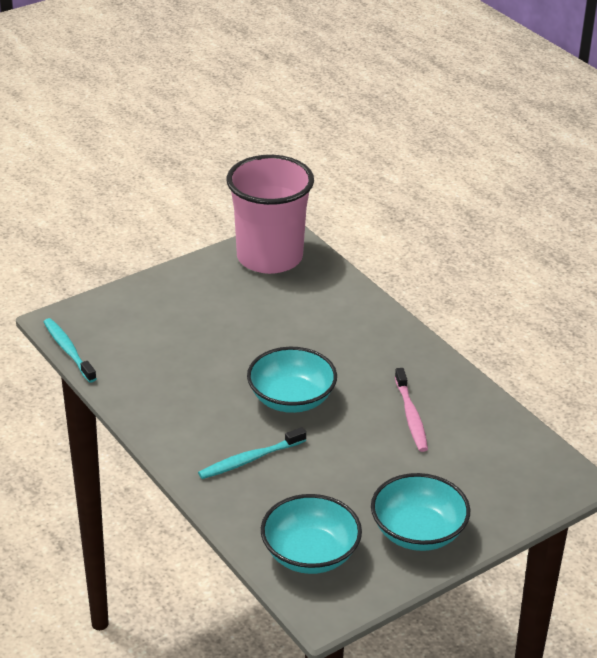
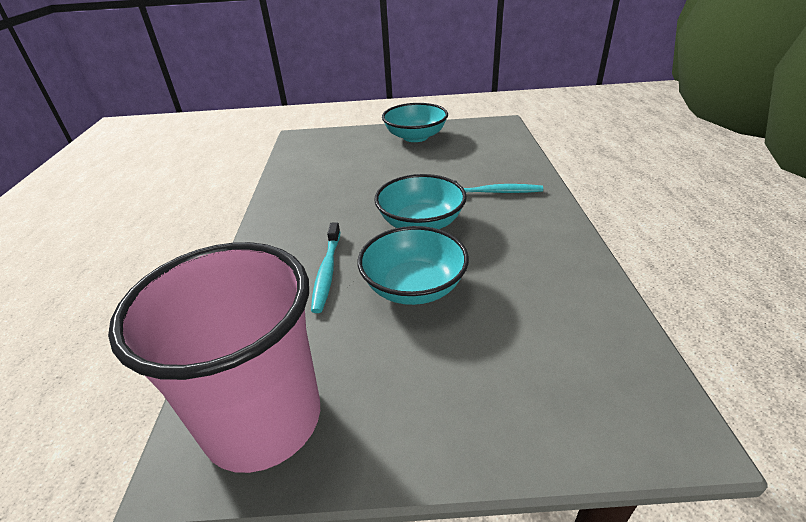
camera: 145 degrees left, 0 degrees up
turquoise toothbrush [44,318,97,383] -> turquoise toothbrush moved to [311,222,340,313]
turquoise bowl [261,494,362,574] -> turquoise bowl moved to [358,226,469,305]
pink toothbrush [395,368,428,452] -> none

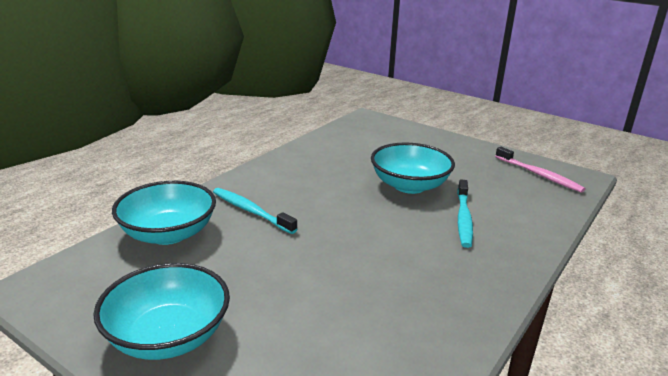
camera: 145 degrees left, 10 degrees down
pink cup [108,242,320,473] -> pink toothbrush [495,147,585,193]
turquoise toothbrush [311,222,340,313] -> turquoise toothbrush turned 150 degrees clockwise [457,179,473,248]
turquoise bowl [374,174,467,229] -> turquoise bowl moved to [112,181,216,245]

